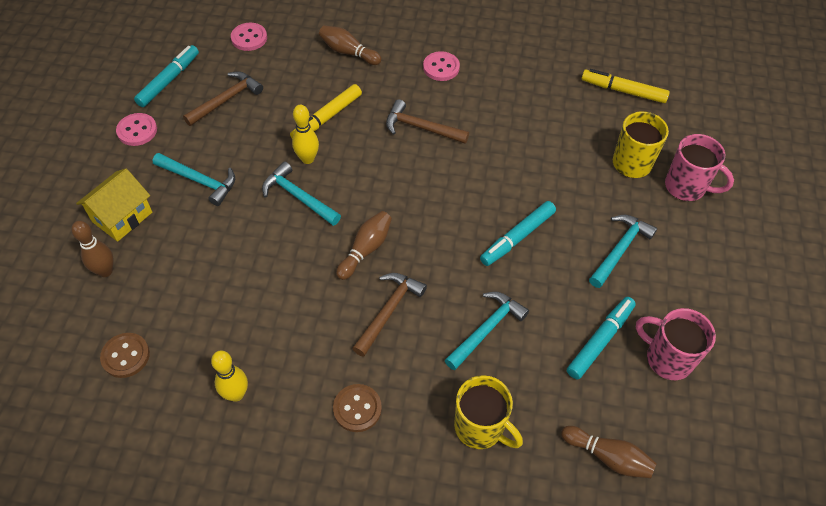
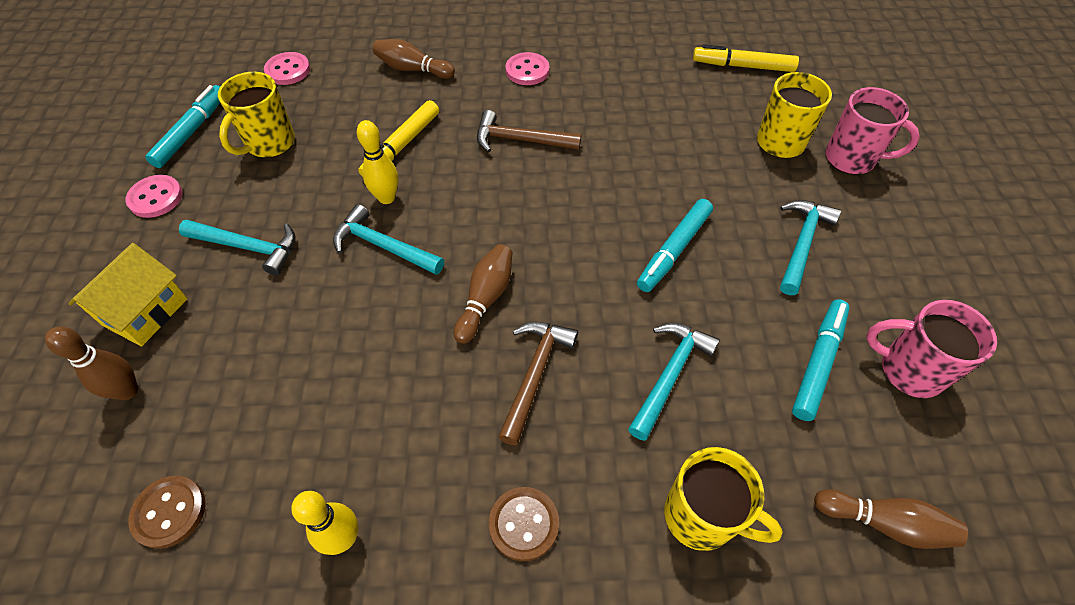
camera: 10 degrees left, 0 degrees up
brown hammer [183,71,263,126] -> yellow mug [218,72,295,158]

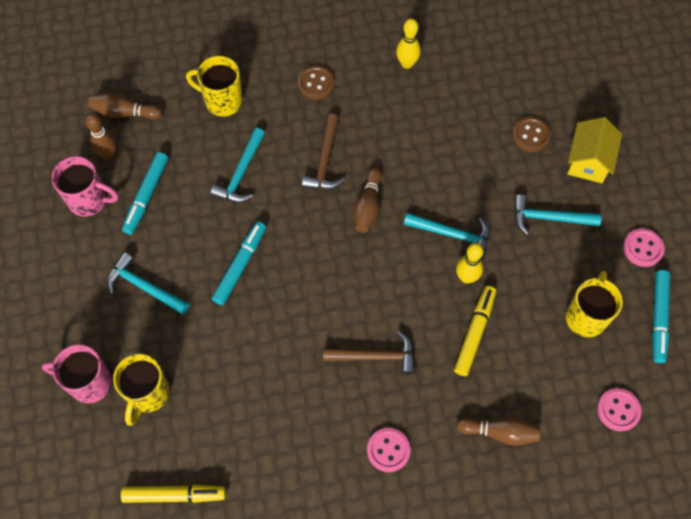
camera: 170 degrees right, 10 degrees up
brown bowling pin [45,327,138,400] -> brown bowling pin moved to [85,114,117,160]
brown button [128,476,206,549] -> brown button moved to [512,117,551,152]
turquoise hammer [780,200,841,295] -> turquoise hammer turned 105 degrees clockwise [107,252,189,315]

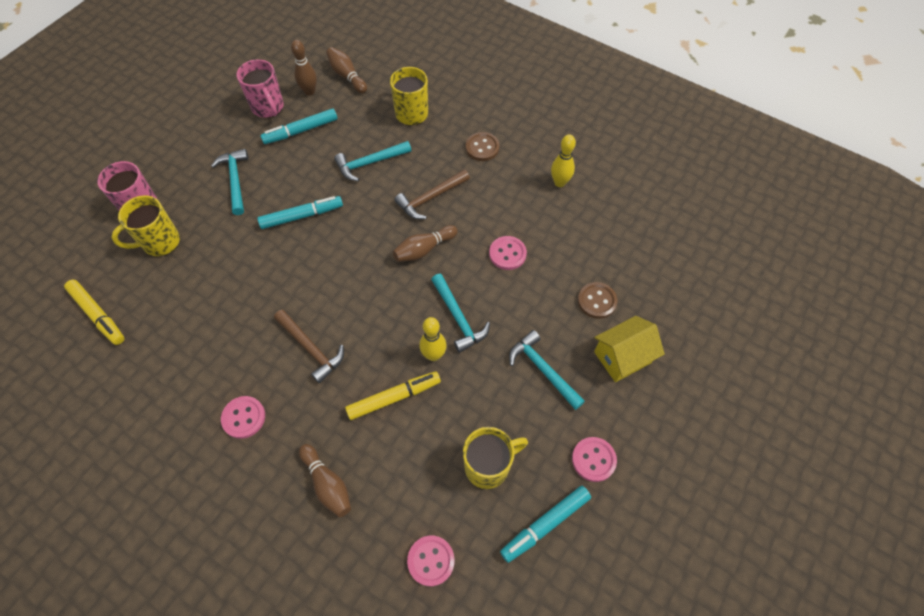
camera: 45 degrees right, 5 degrees down
none -> pink button [489,236,527,270]

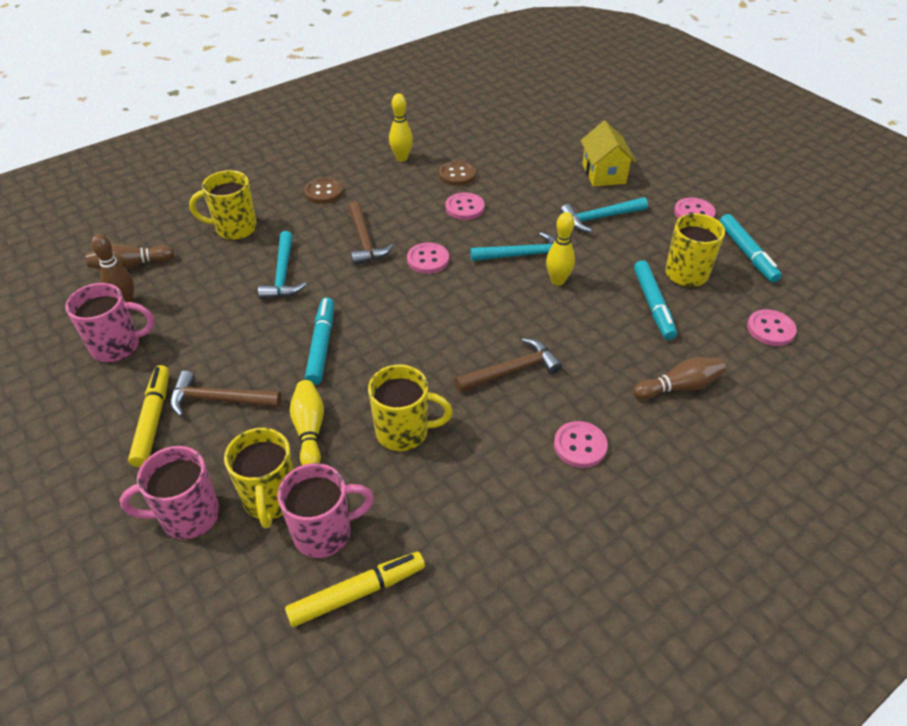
camera: 70 degrees left, 15 degrees down
turquoise hammer [211,149,248,215] -> brown hammer [170,370,282,417]
turquoise marker [260,108,337,144] -> turquoise marker moved to [634,260,677,340]
yellow marker [345,371,441,420] -> yellow marker moved to [128,365,169,467]
brown bowling pin [393,225,458,262] -> pink button [407,243,449,274]
brown button [578,282,618,319] -> brown button moved to [439,161,476,186]
none -> pink mug [277,463,374,558]
none -> yellow bowling pin [290,380,324,465]
none -> yellow mug [368,364,453,451]

